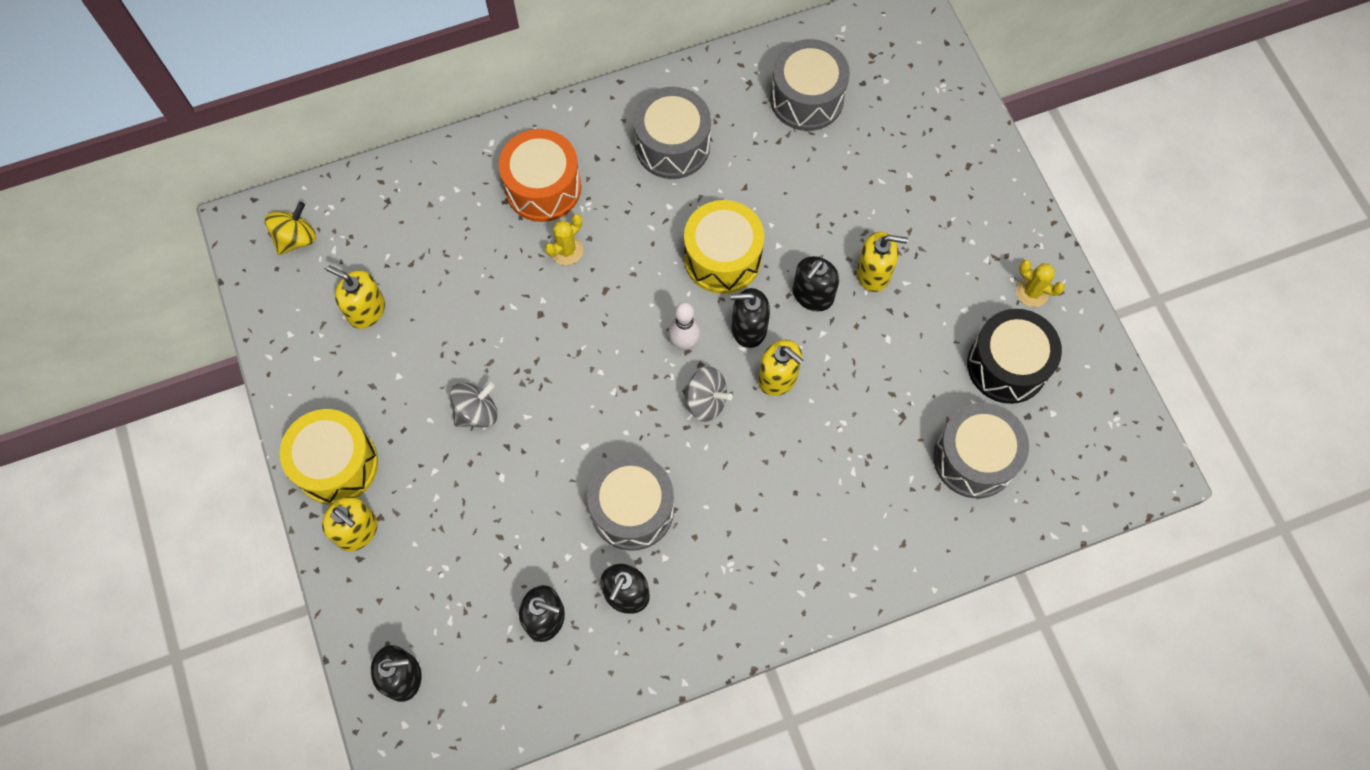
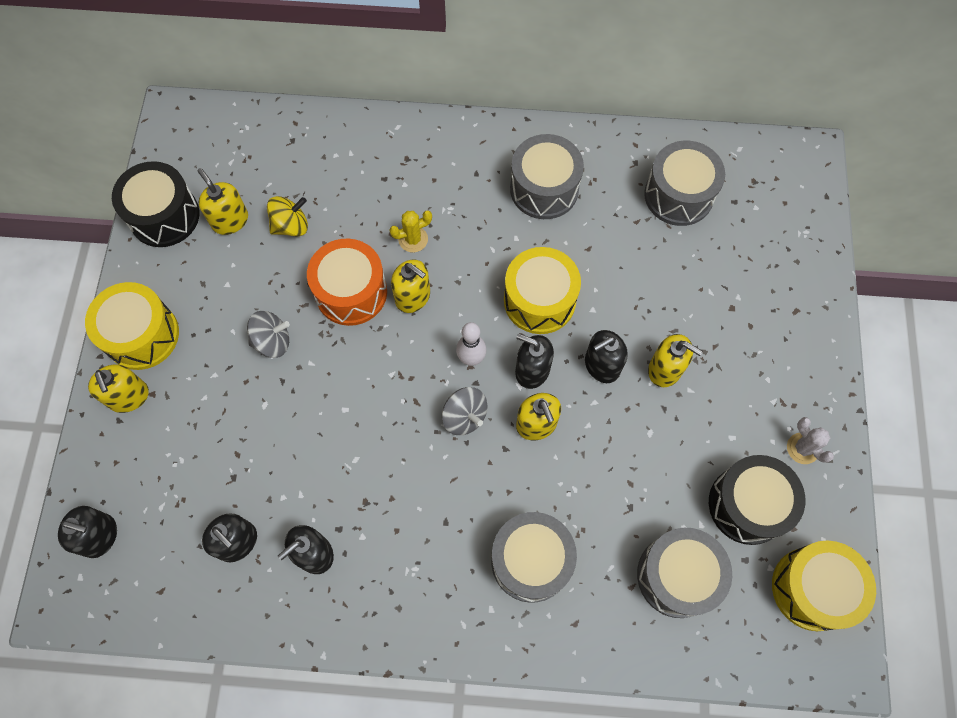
camera: 25 degrees right, 0 degrees up
yellow spinning top [265,202,316,255] -> yellow spinning top moved to [267,196,308,236]
orange drum [499,129,581,222] -> orange drum moved to [307,239,387,326]
grey drum [587,454,674,551] -> grey drum moved to [491,512,577,603]
yellow cactus [1016,260,1065,307] -> white cactus [787,417,834,464]
none -> black drum [112,161,199,247]
none -> yellow soap dispenser [391,259,430,313]
none -> yellow drum [772,541,876,631]

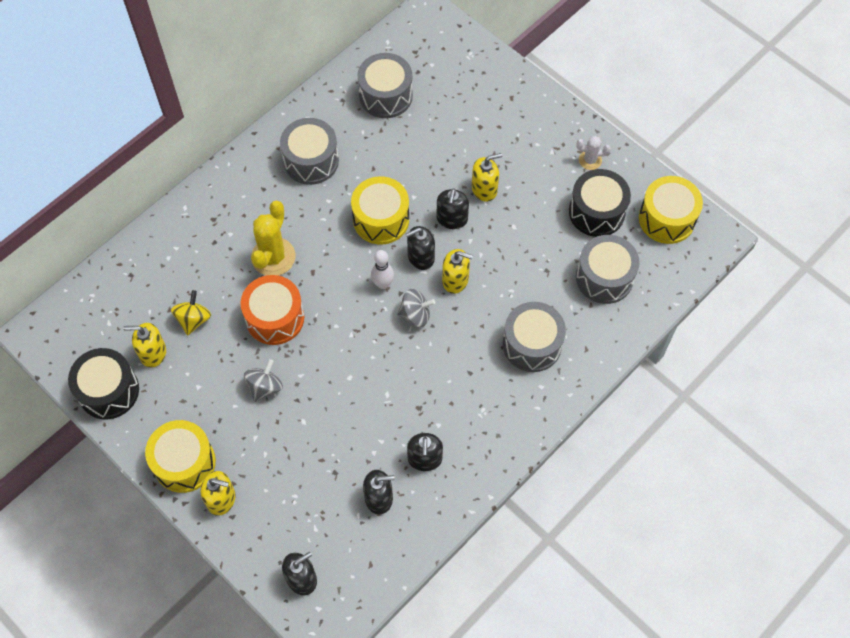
camera: 50 degrees left, 5 degrees down
yellow cactus [389,211,432,252] -> yellow cactus [251,201,296,276], size x1.83
yellow soap dispenser [391,259,430,313] -> none

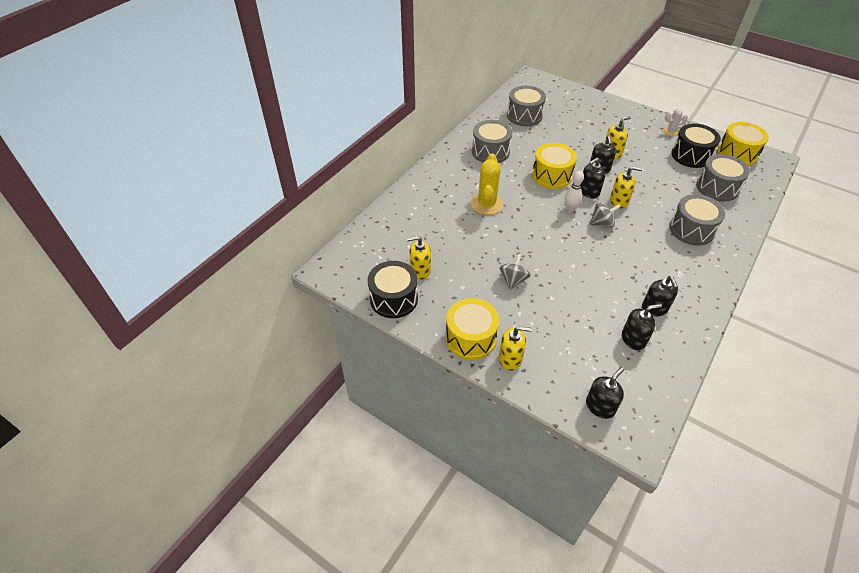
camera: 10 degrees left, 15 degrees down
yellow spinning top [171,290,211,335] -> none
orange drum [240,275,304,345] -> none

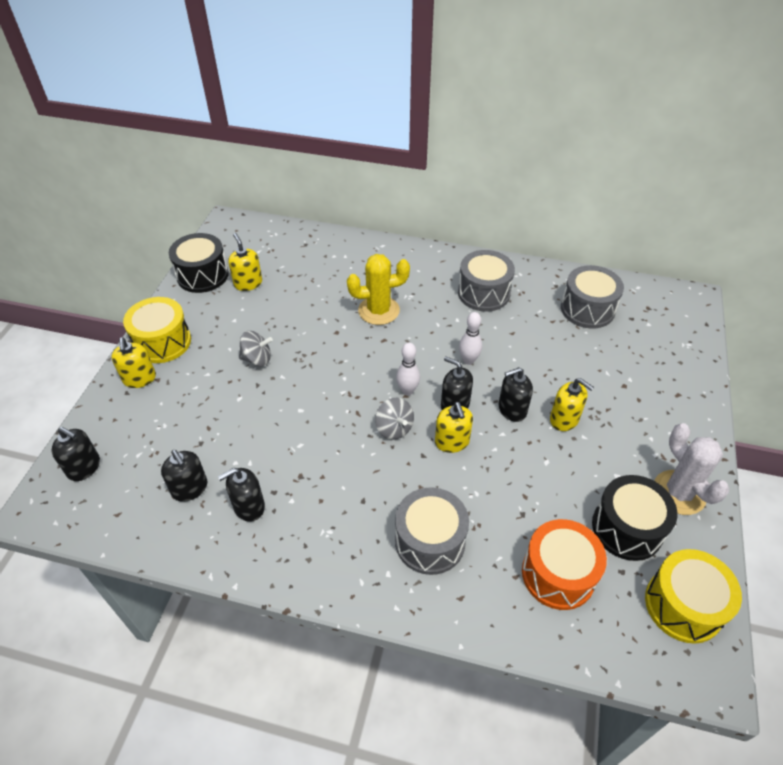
camera: 70 degrees right, 0 degrees up
yellow drum [532,143,577,189] -> white bowling pin [459,312,482,365]
white cactus [663,108,688,136] -> white cactus [654,423,730,515], size x1.83
grey drum [696,154,750,202] -> orange drum [522,519,607,610]

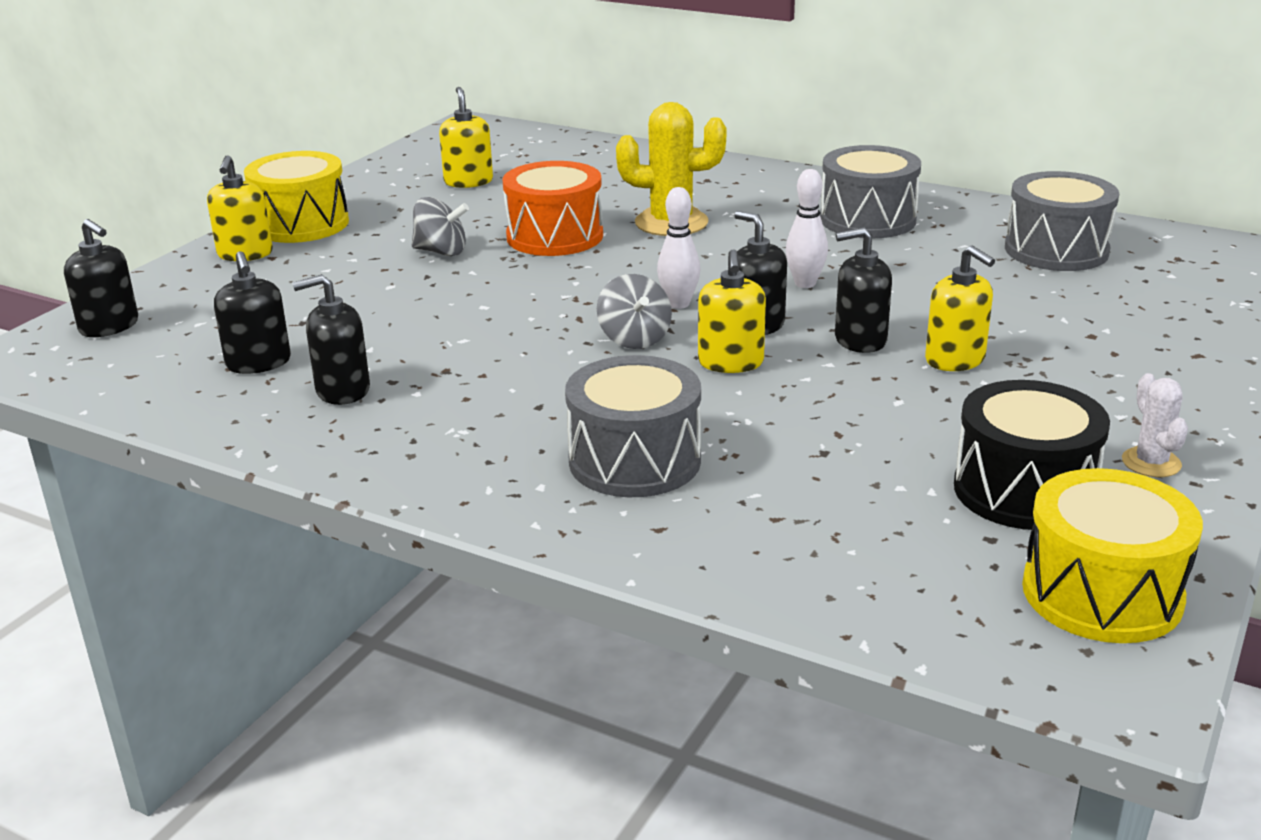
camera: 15 degrees right, 20 degrees down
black drum [169,233,229,293] -> none
orange drum [522,519,607,610] -> orange drum moved to [502,161,603,256]
white cactus [654,423,730,515] -> white cactus [1122,373,1188,477], size x0.55

